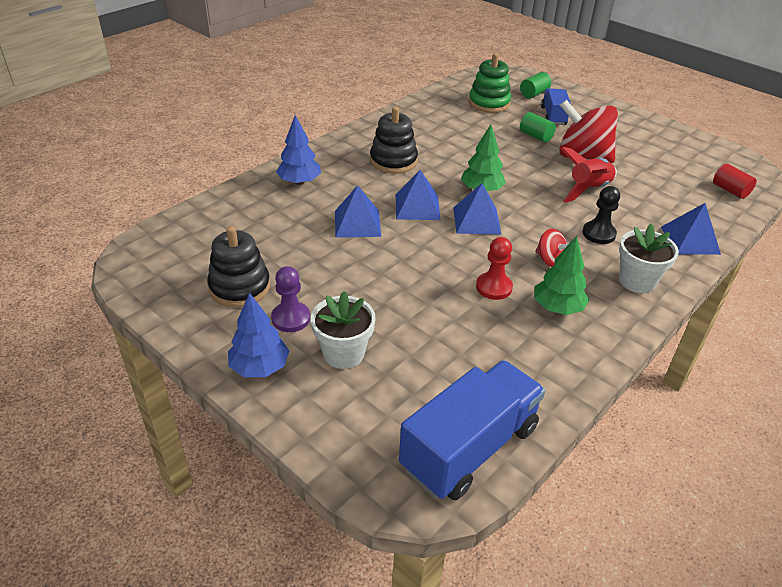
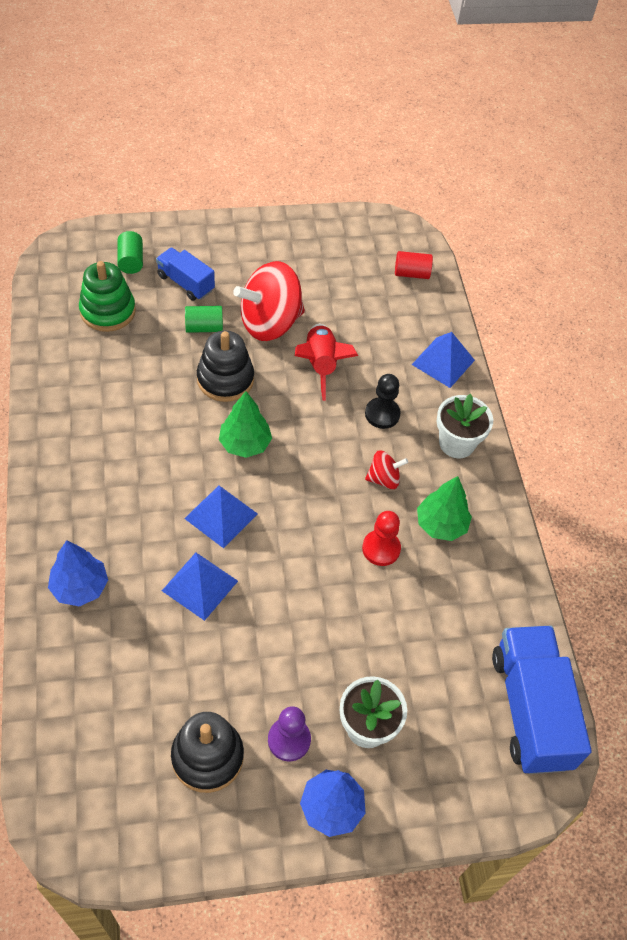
camera: 55 degrees left, 15 degrees up
black stacking toy [370,107,418,174] -> black stacking toy moved to [197,331,254,402]
blue pyramid [453,183,502,235] -> none

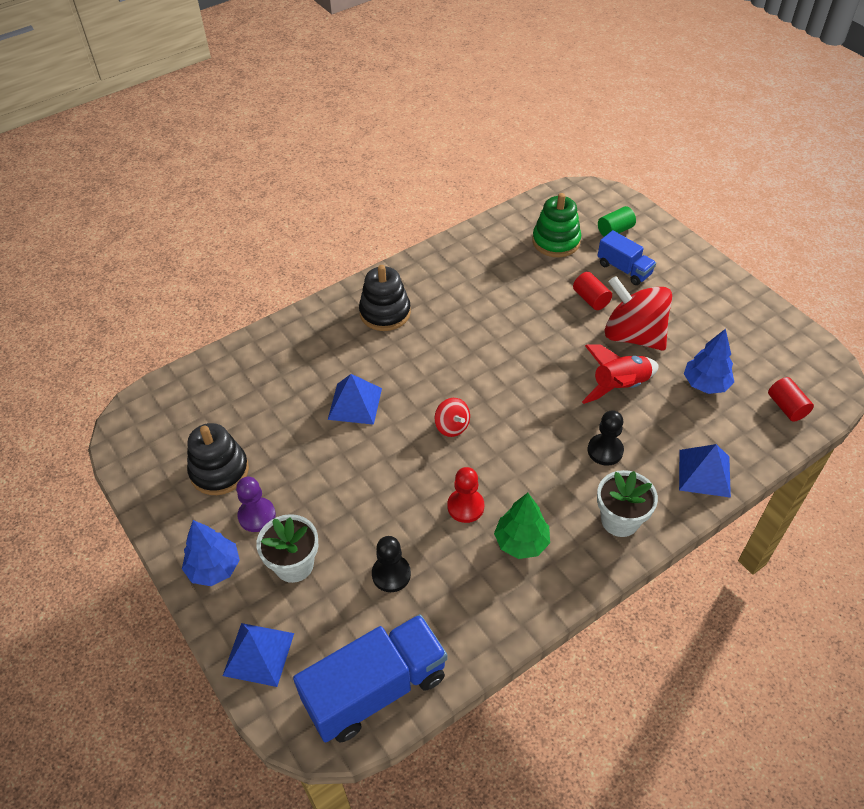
camera: 70 degrees right, 5 degrees down
blue tree [48,540,108,607] -> blue tree moved to [684,329,734,394]
blue truck [156,247,215,301] -> blue truck turned 120 degrees clockwise [597,230,656,285]
blue pyramid [184,485,258,548] -> blue pyramid moved to [223,623,294,687]
green cylinder [185,306,223,333] -> red cylinder [573,272,612,310]
black stacking toy [197,331,254,402] -> black stacking toy moved to [359,265,411,331]
green tree [219,391,272,458] -> none
red spinning top [365,450,408,489] -> red spinning top moved to [434,398,470,437]
none -> black pawn [372,536,411,592]

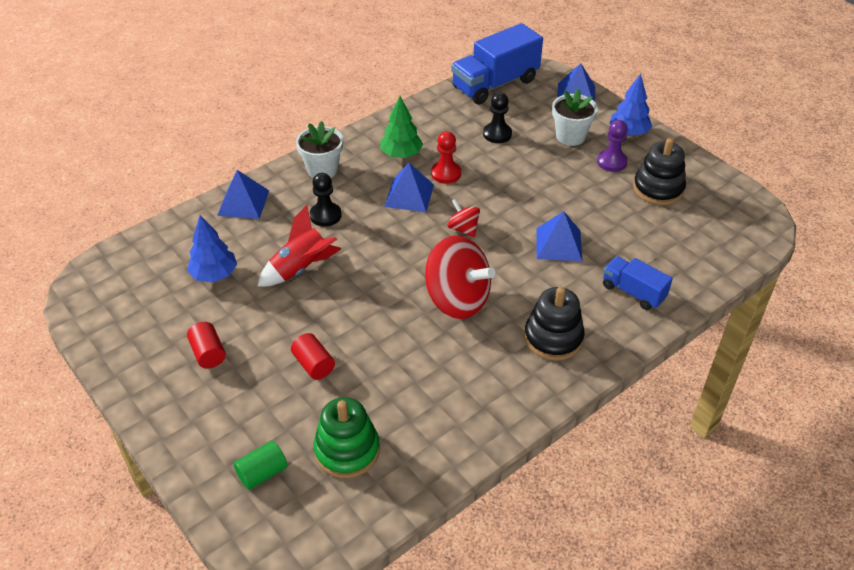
camera: 175 degrees right, 5 degrees down
blue truck [597,230,656,285] -> blue truck moved to [603,256,673,310]
red spinning top [604,276,672,351] -> red spinning top moved to [425,236,496,319]
red cylinder [768,377,814,422] -> red cylinder moved to [187,322,226,369]
none -> blue pyramid [384,163,434,212]

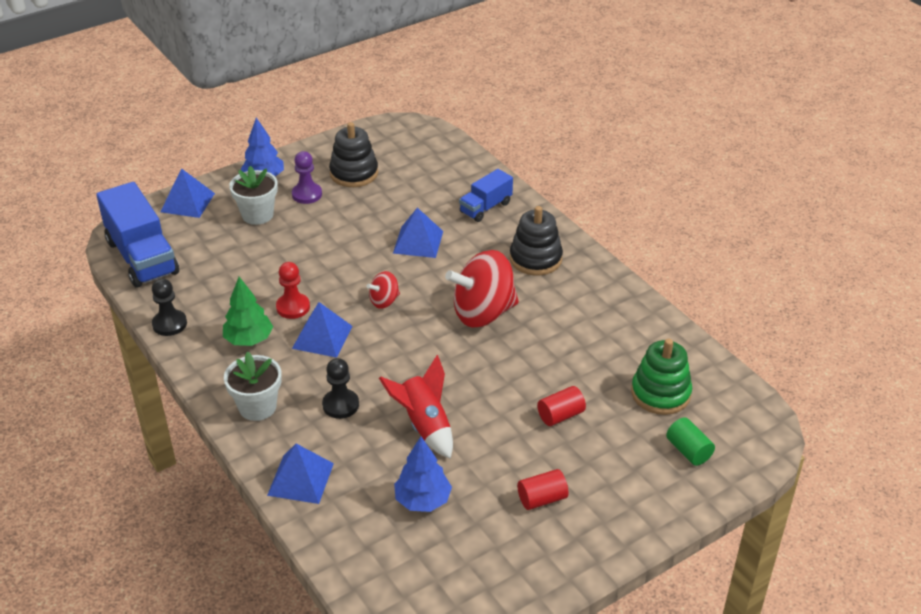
camera: 85 degrees left, 5 degrees down
red spinning top [425,236,496,319] -> red spinning top turned 150 degrees counterclockwise [445,250,519,328]
black pawn [483,92,512,143] -> black pawn moved to [152,278,187,336]

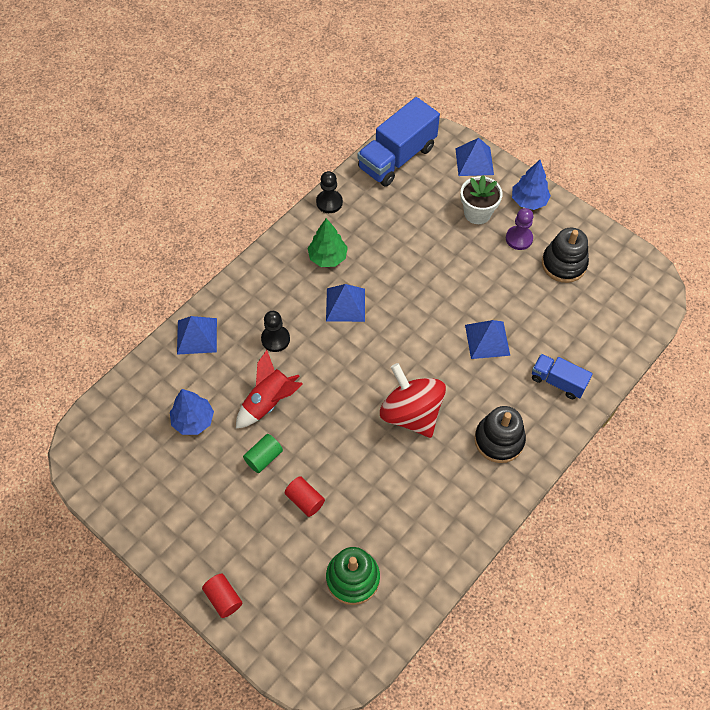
camera: 75 degrees right, 20 degrees up
white flower pot [224,351,282,421] -> none
red pawn [276,262,310,319] -> none
red spinning top [366,271,400,309] -> none
red cylinder [517,469,568,510] -> red cylinder moved to [202,573,242,618]
green cylinder [666,417,715,466] -> green cylinder moved to [243,434,283,473]

